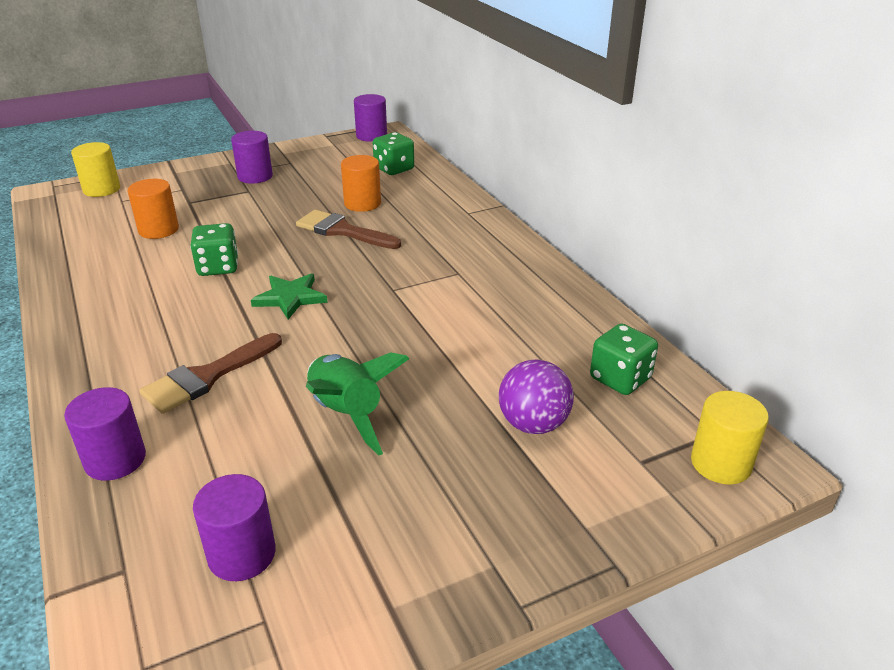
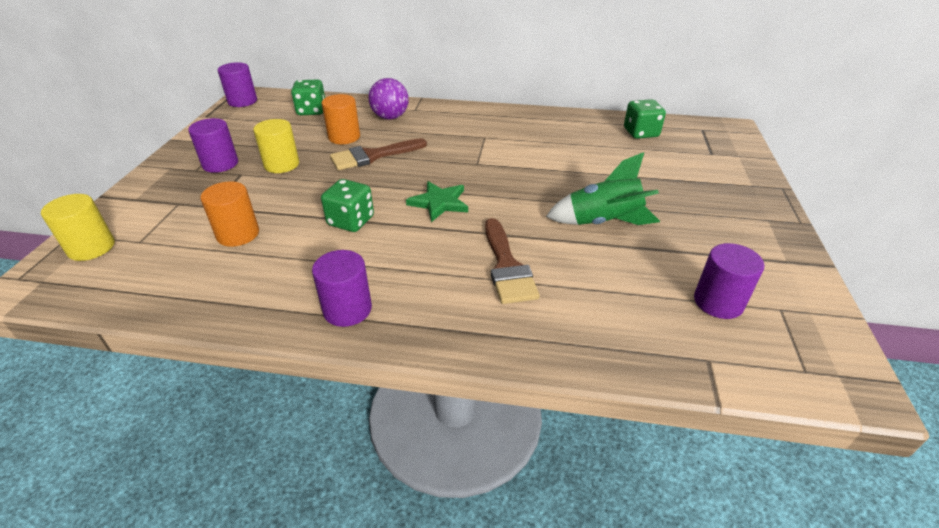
camera: 55 degrees left, 5 degrees up
purple cylinder [64,387,146,481] -> purple cylinder moved to [312,250,372,327]
purple ball [499,359,574,434] -> purple ball moved to [368,78,409,120]
yellow cylinder [691,391,769,485] -> yellow cylinder moved to [253,119,299,173]

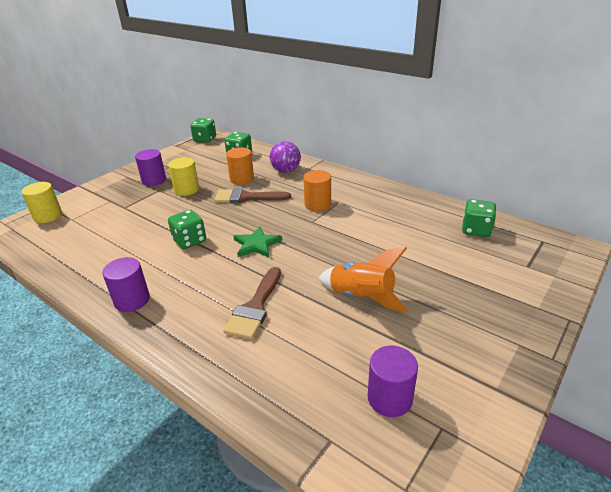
camera: 30 degrees right, 5 degrees down
orange cylinder [201,181,259,247] -> orange cylinder moved to [303,170,331,212]
purple cylinder [218,62,257,107] -> green dice [190,118,216,143]
green rocket [546,152,660,225] -> orange rocket [318,247,408,312]

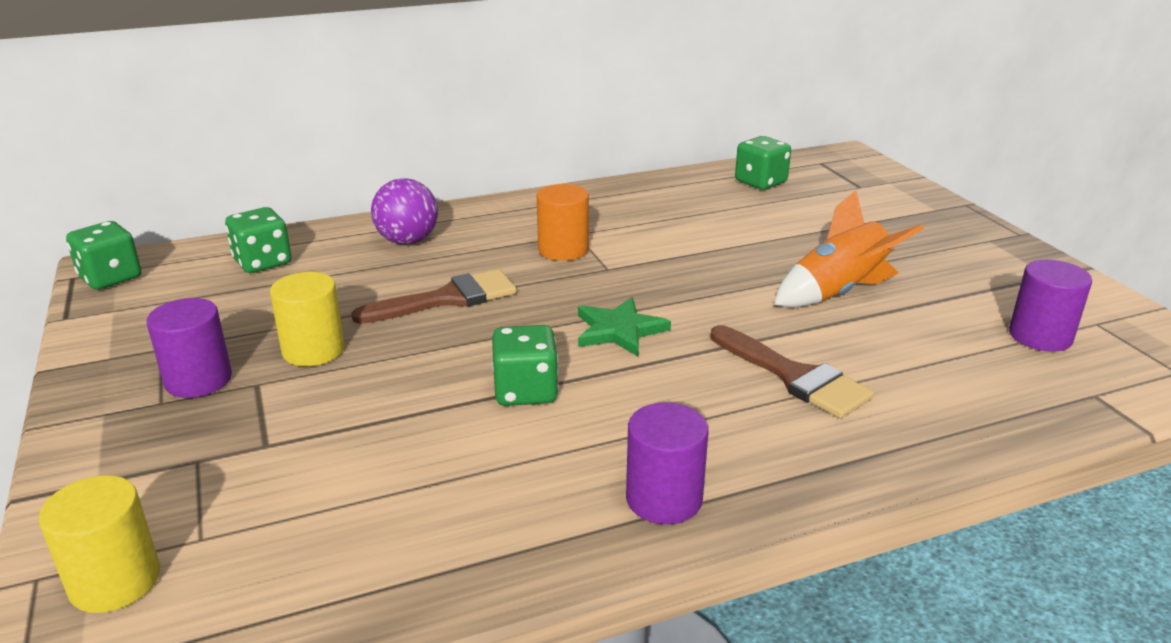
camera: 60 degrees left, 5 degrees down
brown brush [215,188,291,203] -> brown brush turned 150 degrees counterclockwise [351,269,517,324]
orange cylinder [226,147,254,185] -> none

